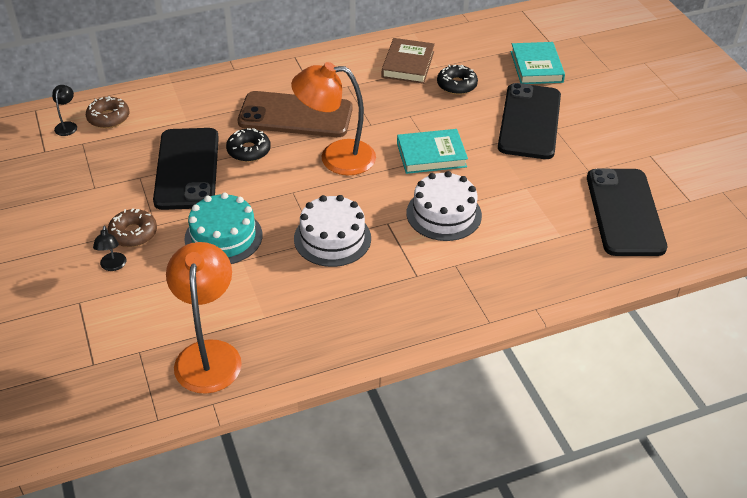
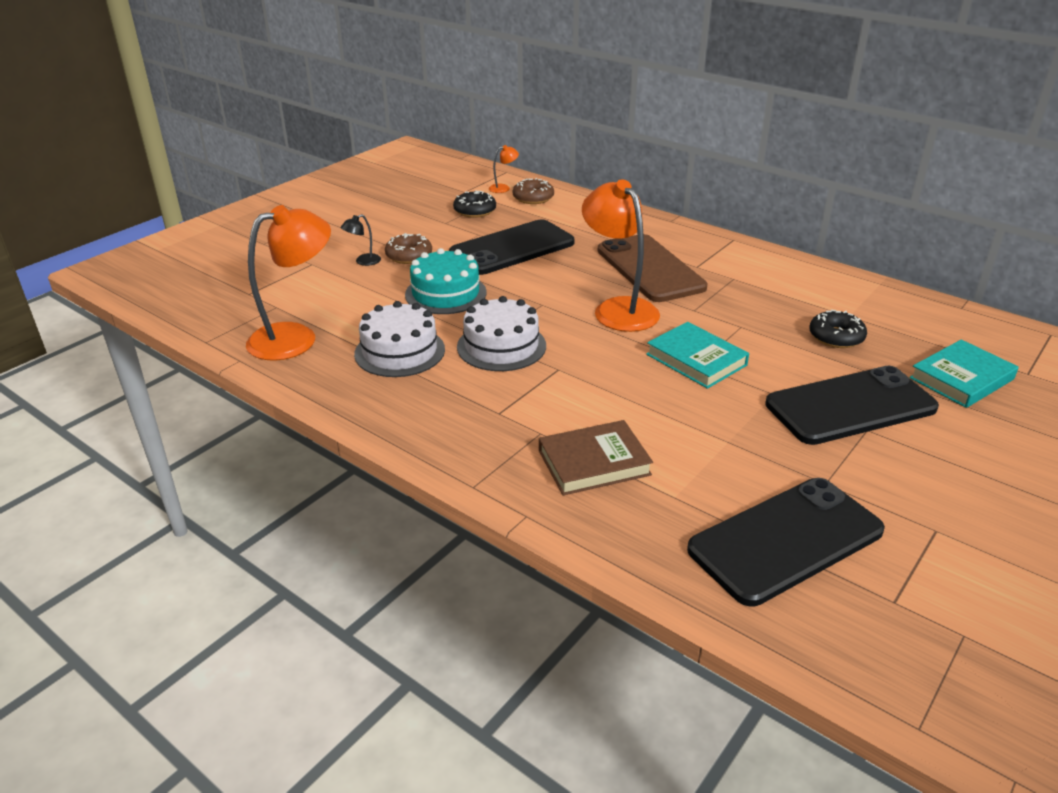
camera: 60 degrees right, 10 degrees down
black lamp [52,85,77,136] -> orange lamp [489,145,519,193]
black donut [226,128,271,162] -> black donut moved to [453,191,496,218]
brown book [382,38,435,84] -> brown book moved to [539,420,653,496]
white cake [407,171,482,241] -> white cake moved to [354,301,445,377]

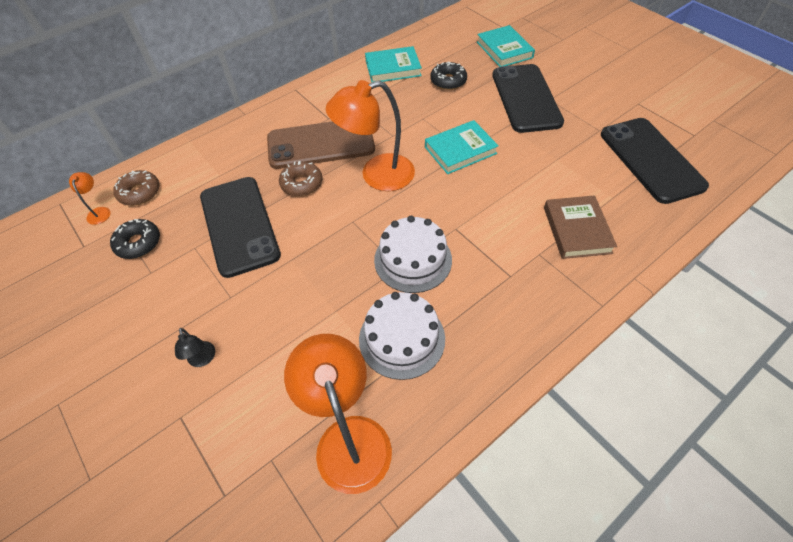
camera: 75 degrees left, 20 degrees up
brown donut [385,233,432,264] -> brown donut moved to [279,161,323,196]
turquoise cake [405,248,487,314] -> none
none -> turquoise book [365,46,422,82]

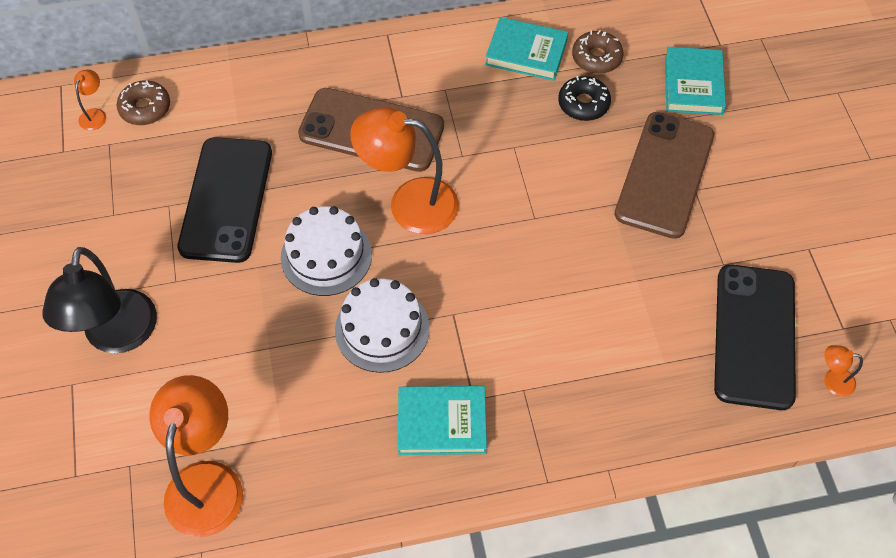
camera: 25 degrees right, 5 degrees up
black donut [110,219,160,259] -> none
black lamp [175,328,215,367] -> black lamp [42,247,157,353], size x2.36
brown donut [279,161,323,196] -> brown donut moved to [572,30,623,74]
white cake [359,292,445,380] -> white cake moved to [281,206,372,296]
turquoise book [425,120,499,174] -> turquoise book moved to [398,386,487,455]
black phone [492,64,564,133] -> brown phone [615,112,714,239]
brown book [544,195,617,259] -> none
none -> orange lamp [824,345,863,397]

